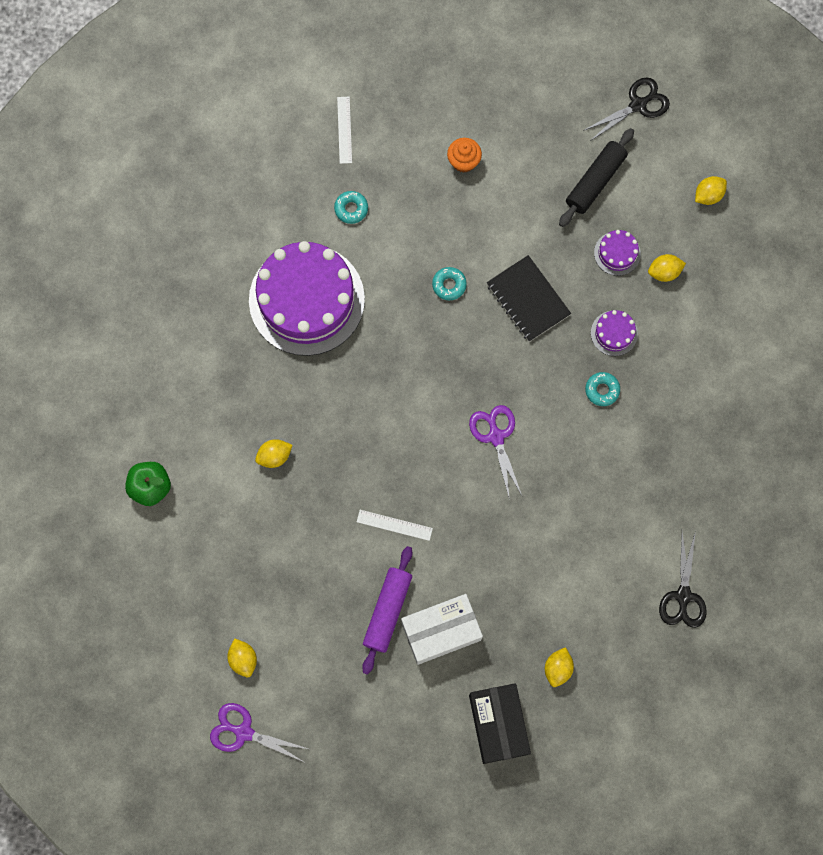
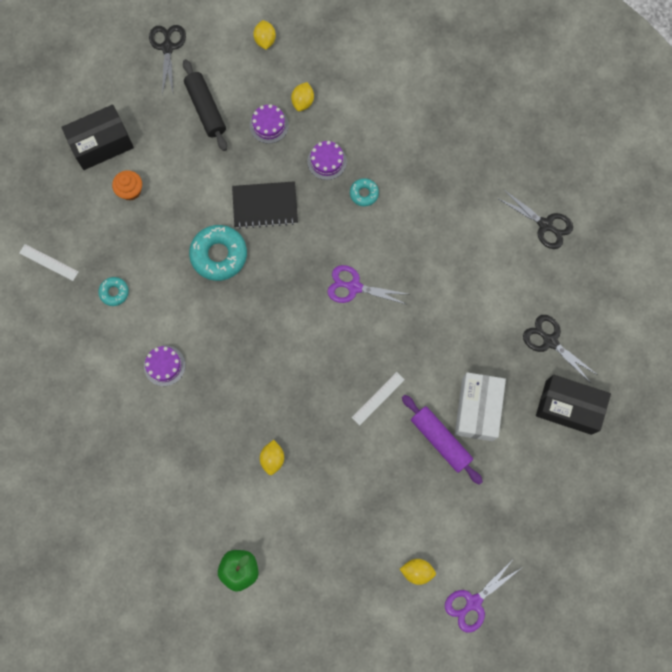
camera: 60 degrees left, 0 degrees up
purple cake [249,241,365,356] -> purple cake [144,346,185,386], size x0.41
turquoise donut [432,267,467,300] -> turquoise donut [189,225,247,281], size x1.94
yellow lemon [545,647,574,687] -> black scissors [523,315,598,383]
none -> black box [61,104,134,170]

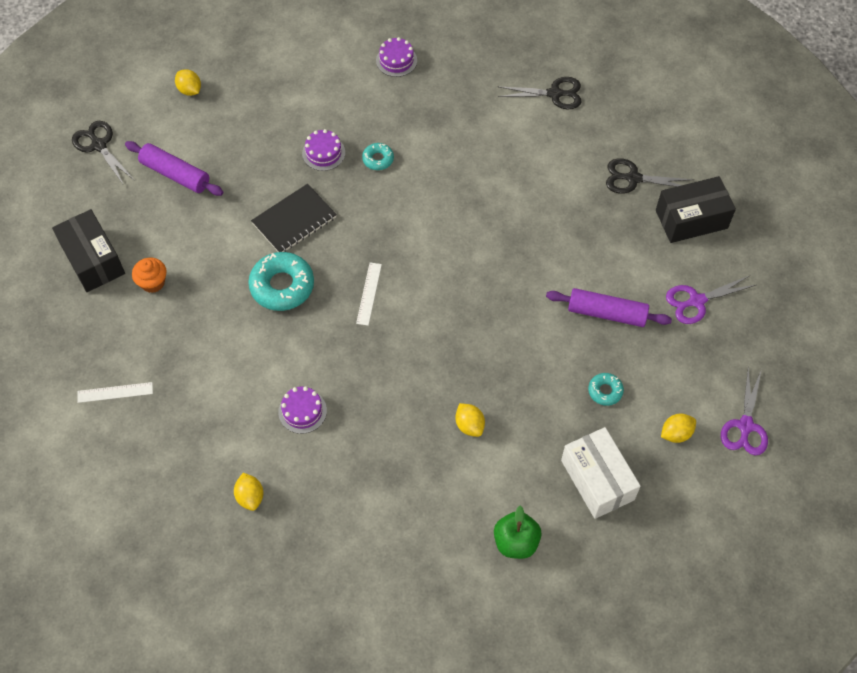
camera: 35 degrees left, 15 degrees down
black box [61,104,134,170] -> black box turned 60 degrees counterclockwise [52,209,125,292]
turquoise donut [98,277,129,306] -> turquoise donut moved to [588,373,624,406]
black rolling pin [183,59,227,151] -> purple rolling pin [125,141,223,196]
purple cake [250,104,289,144] -> purple cake moved to [376,37,417,77]
yellow lemon [291,82,314,111] -> yellow lemon moved to [234,473,263,511]
purple scissors [327,265,408,305] -> purple scissors moved to [666,276,756,324]
white ruler [352,372,405,425] -> white ruler moved to [356,262,382,326]
white box [455,372,506,441] -> white box moved to [561,427,641,519]

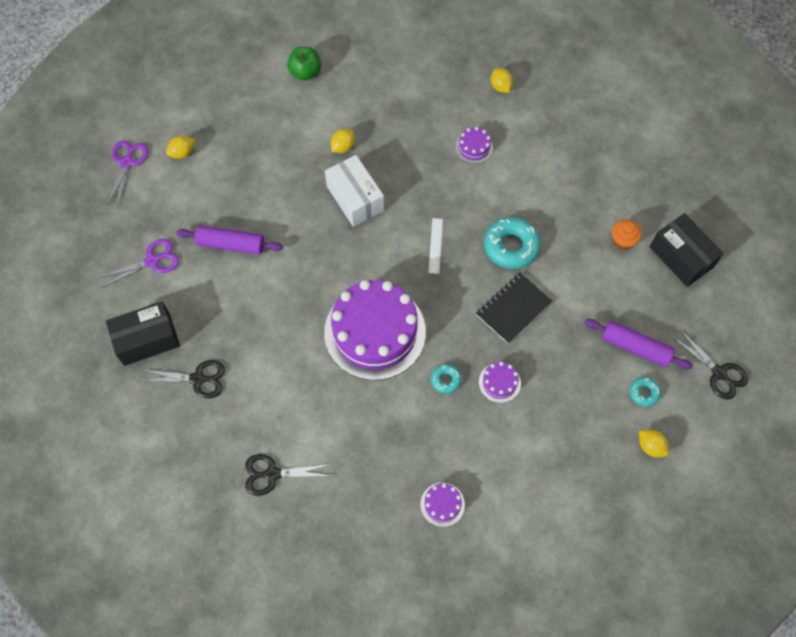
camera: 175 degrees right, 5 degrees up
white ruler [77,382,153,403] -> none
yellow lemon [455,403,485,437] -> yellow lemon turned 75 degrees clockwise [331,129,355,153]
white box [561,427,641,519] -> white box moved to [325,155,384,227]
turquoise donut [588,373,624,406] -> turquoise donut moved to [629,377,661,407]
none -> purple cake [324,280,426,380]

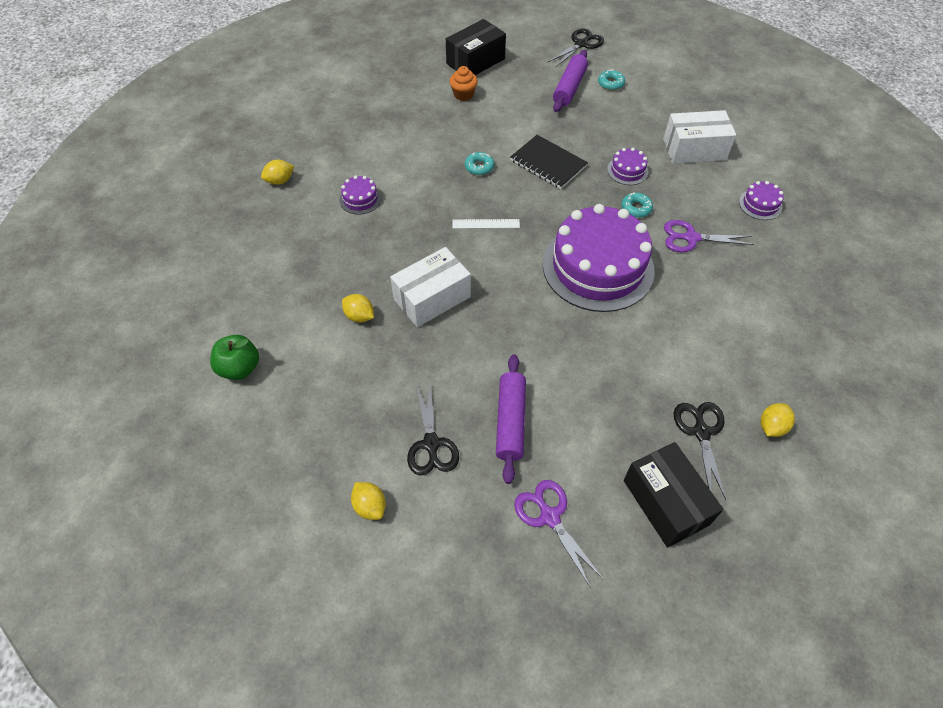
camera: 95 degrees left, 10 degrees down
purple scissors [107,140,149,208] -> purple scissors moved to [664,220,754,252]
black scissors [245,454,333,496] -> black scissors moved to [407,383,459,475]
turquoise donut [484,217,541,269] -> turquoise donut [465,152,494,175], size x0.52
yellow lemon [639,430,669,457] -> yellow lemon moved to [761,403,795,437]
none -> white box [663,110,736,164]

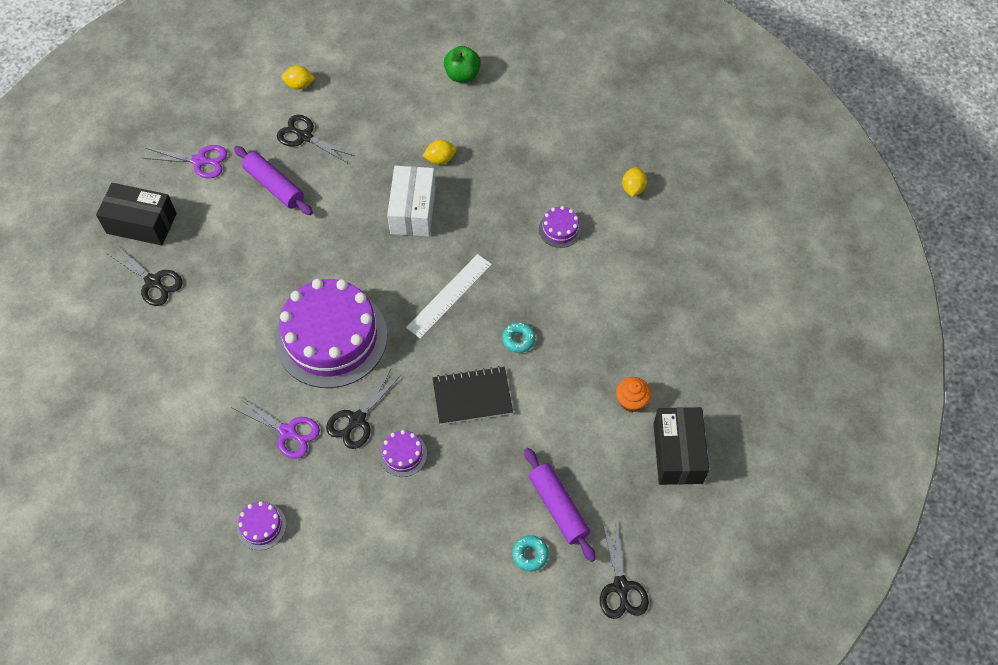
camera: 130 degrees right, 5 degrees up
white ruler [453,219,520,229] -> white ruler [406,254,492,339], size x1.59
turquoise donut [621,192,653,218] -> black scissors [326,369,401,449]
white box [663,110,736,164] -> none
purple scissors [664,220,754,252] -> purple scissors turned 75 degrees clockwise [231,397,320,459]
yellow lemon [761,403,795,437] -> none

